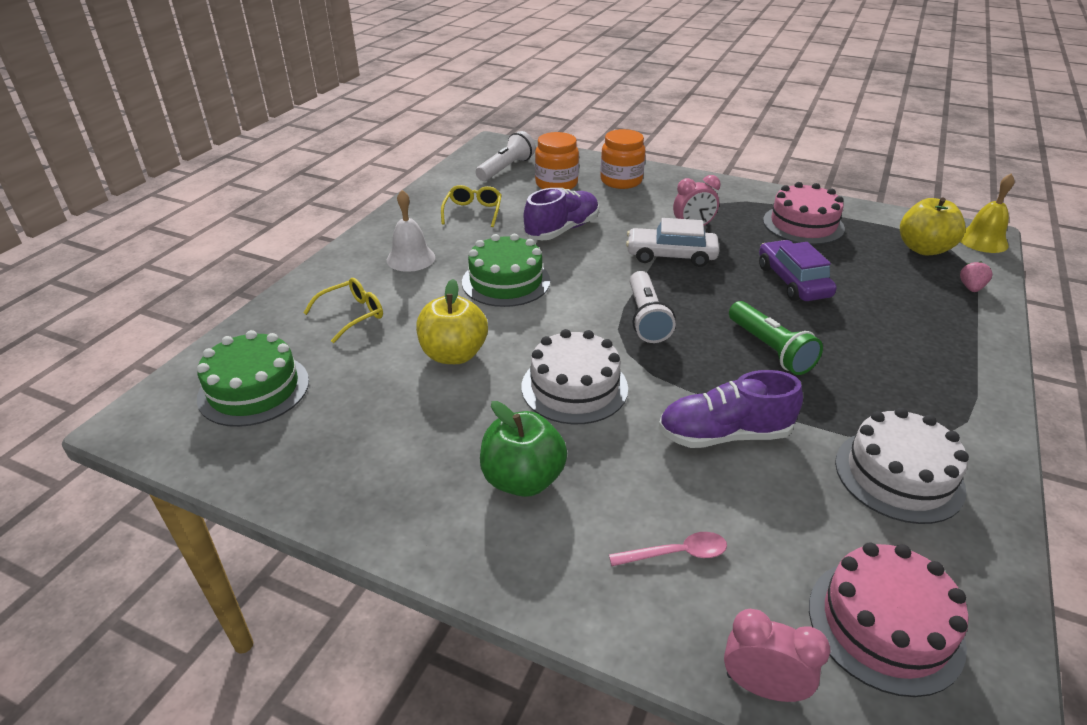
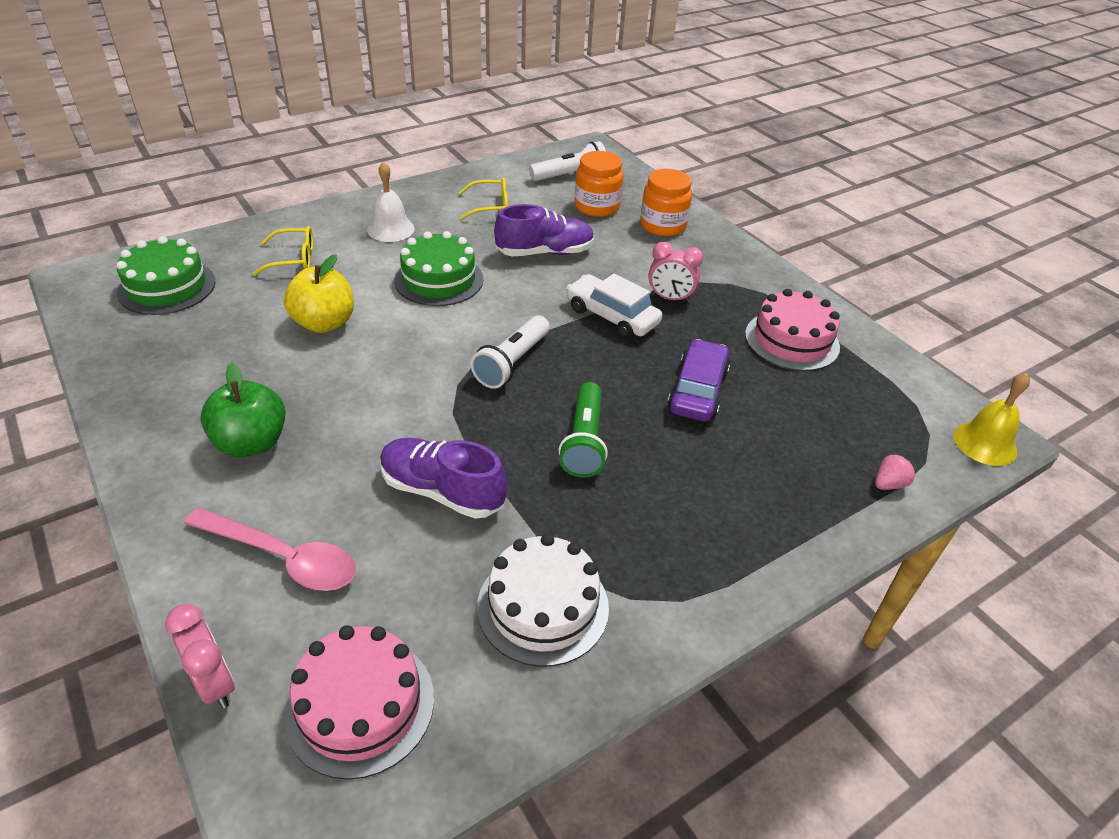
camera: 30 degrees right, 5 degrees up
yellow glasses [441,185,502,227] -> yellow glasses turned 45 degrees clockwise [459,178,508,220]
white cake [522,329,628,424] -> none
pink spoon [609,532,727,566] -> pink spoon [184,508,356,591], size x1.77
yellow apple [900,198,966,256] -> none

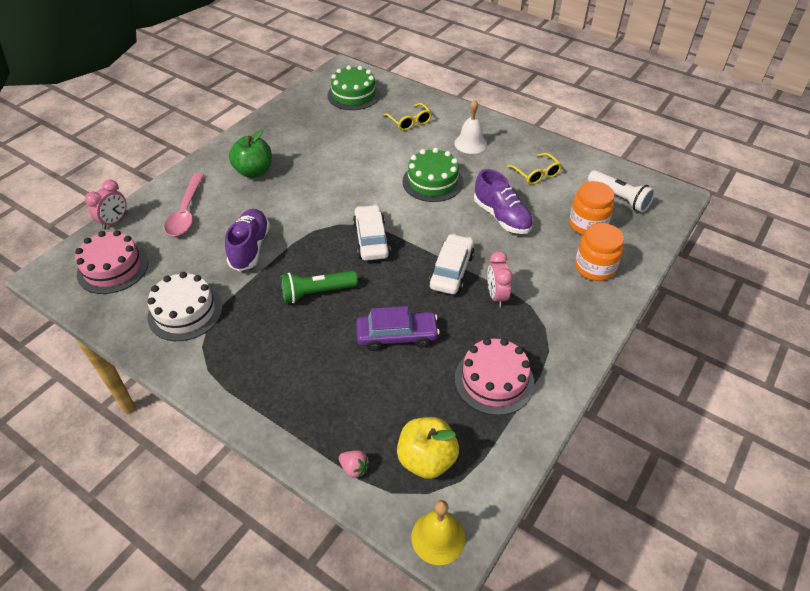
camera: 70 degrees right, 5 degrees up
yellow apple [284,254,354,333] -> yellow apple moved to [397,417,459,479]
white flashlight [470,316,550,389] -> white car [353,205,391,261]

